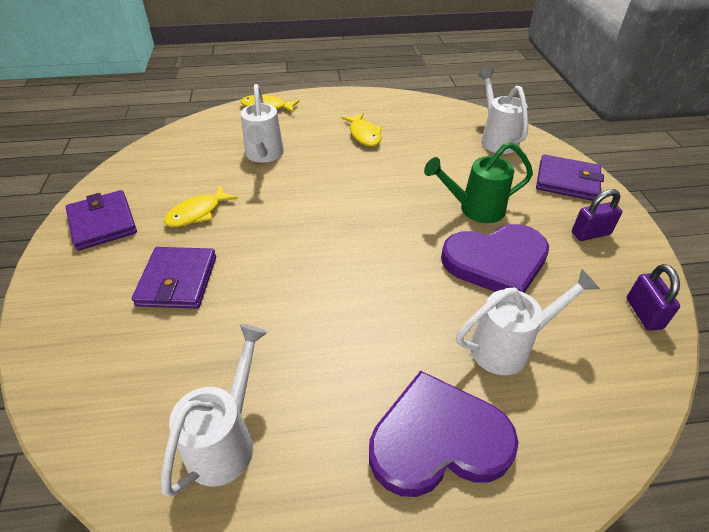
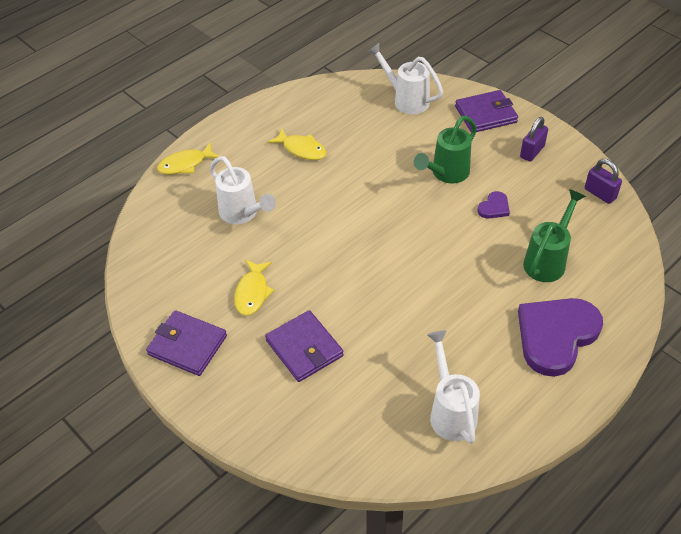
camera: 35 degrees left, 5 degrees up
purple heart [441,224,549,293] -> purple heart [477,191,510,219], size x0.43
white watering can [456,269,600,375] -> green watering can [523,189,586,282]

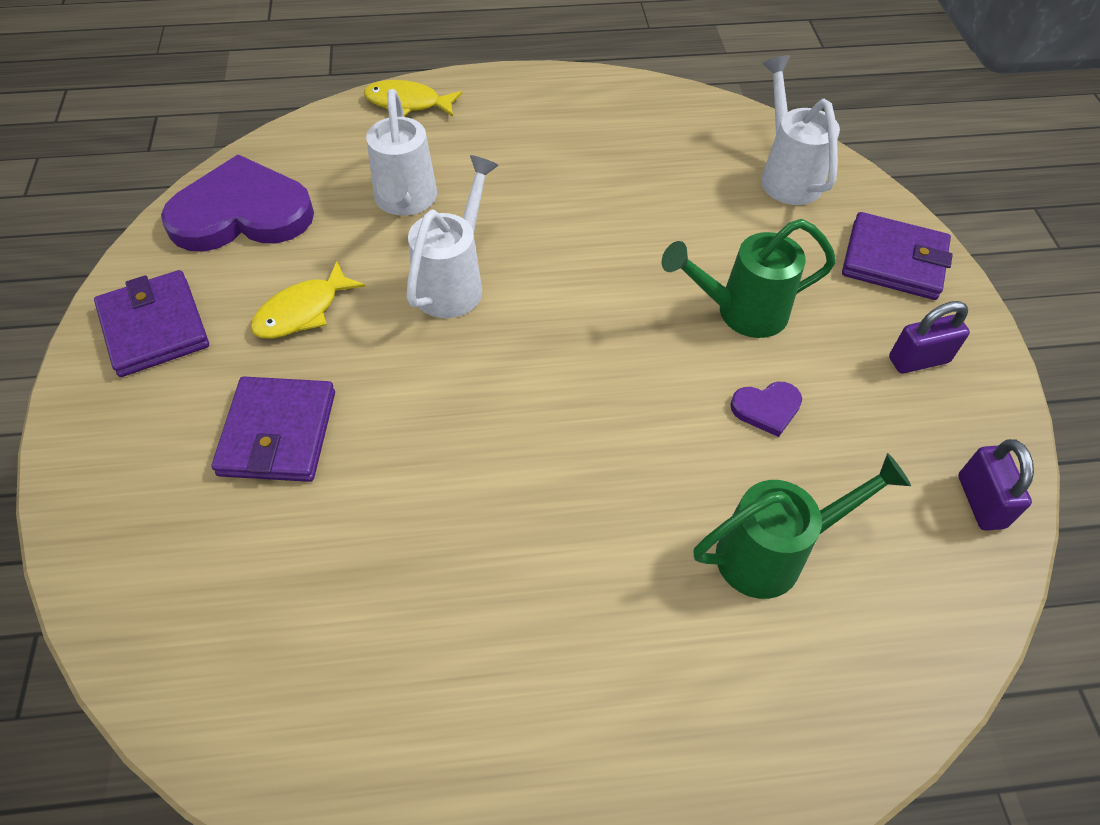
camera: 35 degrees right, 5 degrees up
yellow fish [268,128,327,160] -> none
white watering can [427,330,480,444] -> white watering can moved to [406,155,499,318]
purple heart [518,298,603,377] -> purple heart moved to [161,154,314,252]

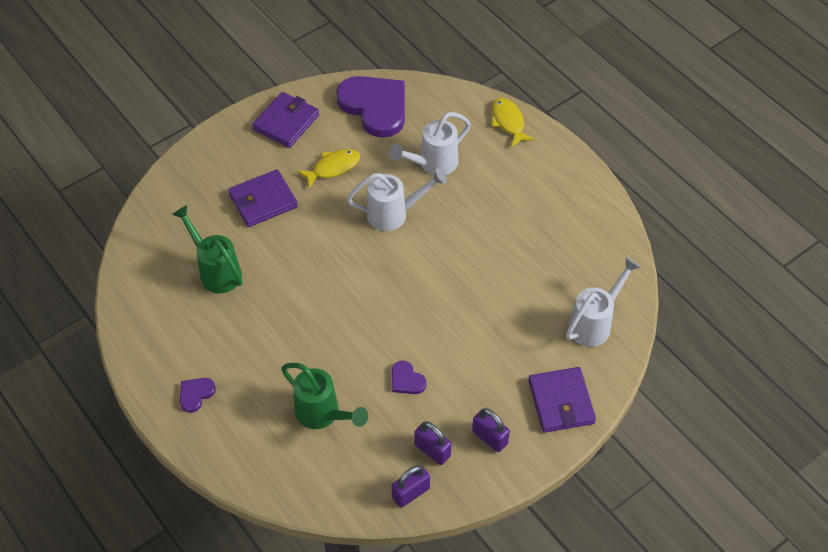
camera: 60 degrees right, 0 degrees up
yellow fish [250,261,366,339] -> yellow fish turned 135 degrees clockwise [297,149,361,189]
green watering can [662,219,836,338] -> green watering can moved to [172,205,242,293]
none -> purple heart [180,378,216,413]
none -> purple padlock [415,421,452,465]

